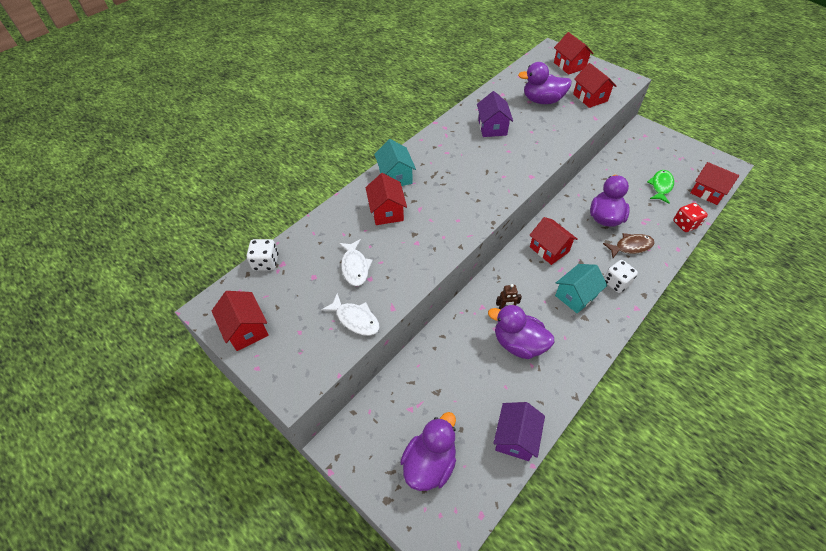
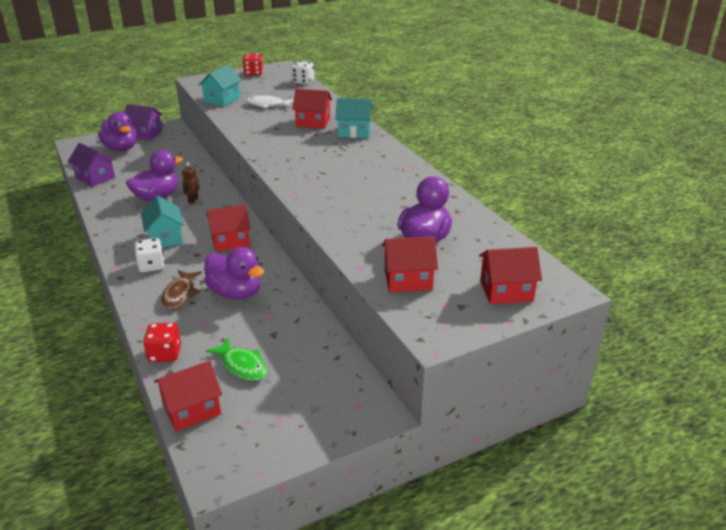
camera: 110 degrees right, 20 degrees down
red house [212,291,269,351] -> red dice [243,54,263,76]
white fish [321,293,380,336] -> turquoise house [198,64,242,106]
purple house [477,91,513,137] -> purple house moved to [124,104,163,140]

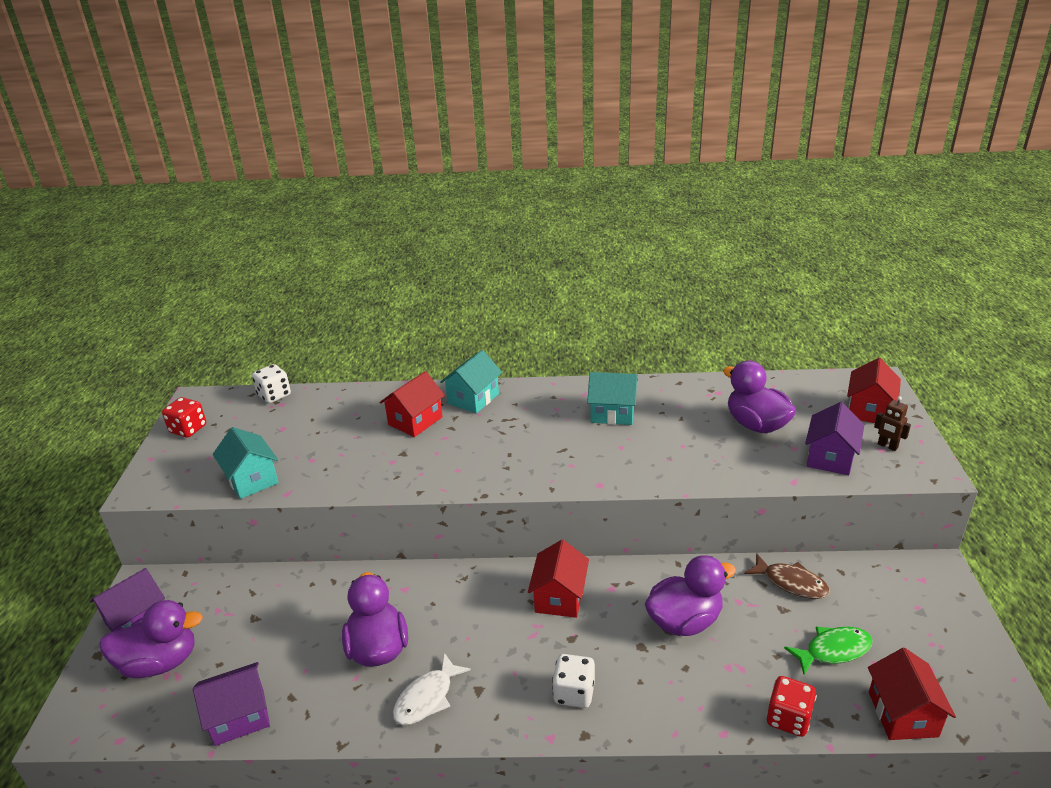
camera: 60 degrees left, 0 degrees up
turquoise house [141,196,184,247] -> turquoise house moved to [587,372,638,425]
brown fish [161,270,202,309] -> brown fish moved to [745,554,830,599]
brown robot [182,163,199,204] -> brown robot moved to [874,396,911,451]
white fish [246,95,294,108] -> white fish moved to [393,653,471,725]
red house [382,236,438,292] -> purple house [805,402,864,475]

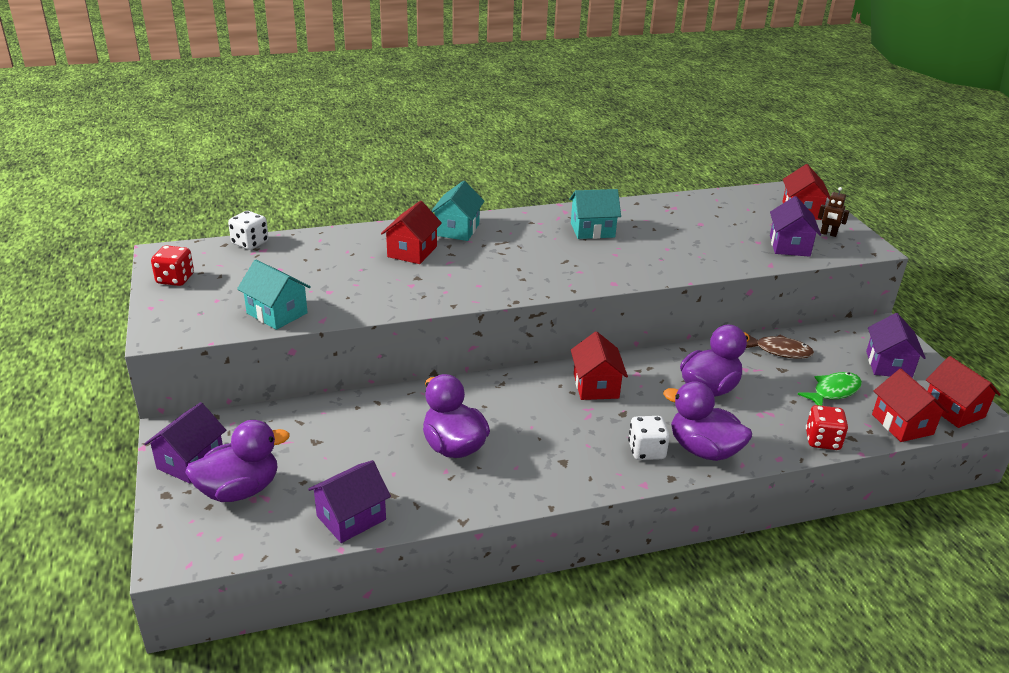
camera: 20 degrees left, 0 degrees up
white fish [393,653,471,725] -> none
purple duck [723,361,796,433] -> purple duck moved to [663,381,752,461]
none -> purple house [866,313,926,378]
none -> red house [926,356,1001,428]

